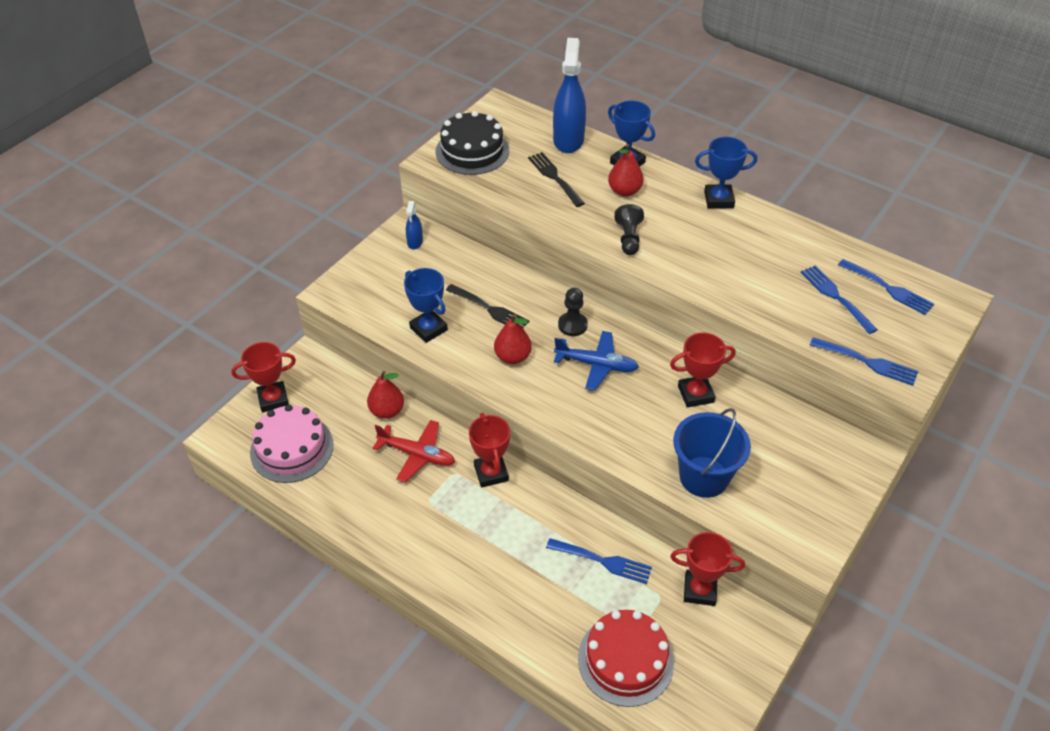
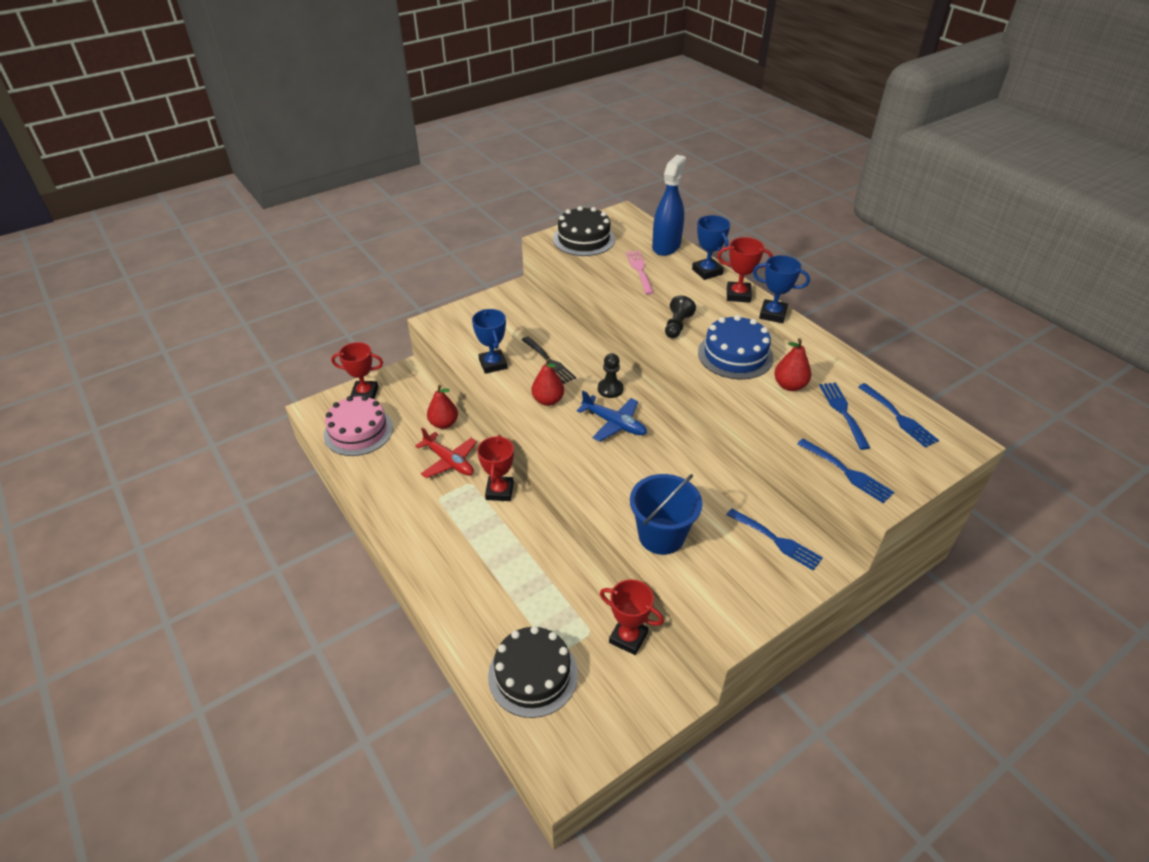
camera: 20 degrees right, 5 degrees down
blue spray bottle [406,201,423,250] -> none
black fork [528,152,585,207] -> pink fork [626,250,654,295]
blue fork [546,538,652,584] -> blue fork moved to [727,509,823,571]
red cake [578,610,674,707] -> black cake [488,626,578,718]
red pear [608,144,644,197] -> red pear moved to [774,338,811,391]
red trophy [670,332,736,408] -> red trophy moved to [717,237,773,303]
none -> blue cake [698,315,773,379]

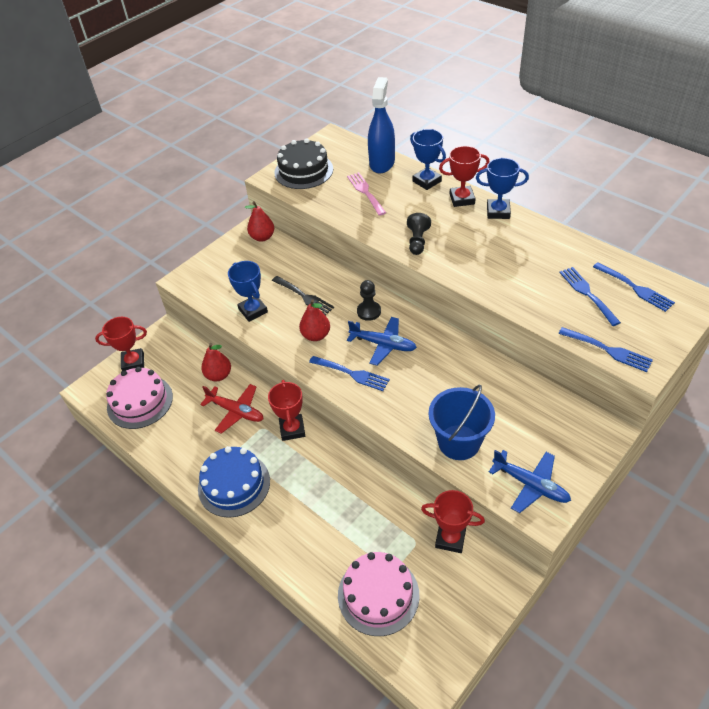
camera: 10 degrees left, 5 degrees up
black cake [488,626,578,718] -> pink cake [338,552,420,636]
blue cake [698,315,773,379] -> blue cake moved to [198,446,270,518]
blue fork [727,509,823,571] -> blue fork moved to [309,356,390,391]
red pear [774,338,811,391] -> red pear moved to [245,201,274,242]
none -> blue plane [489,450,571,513]

